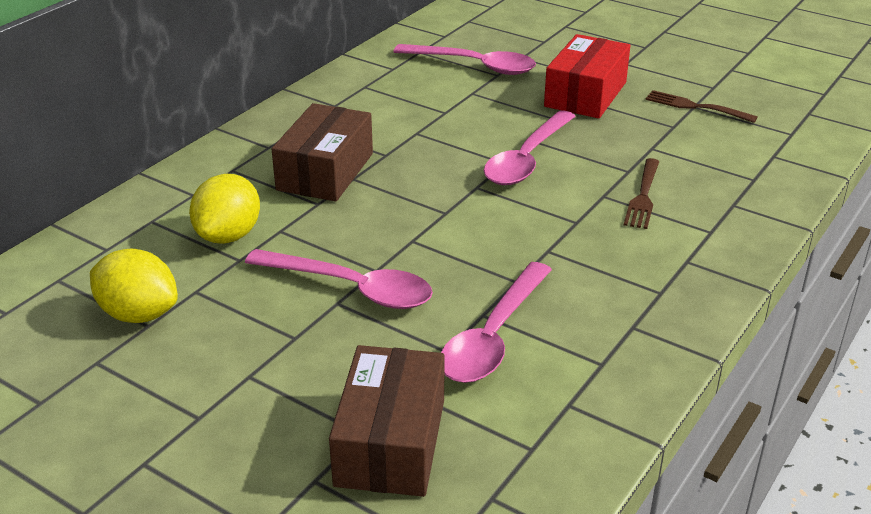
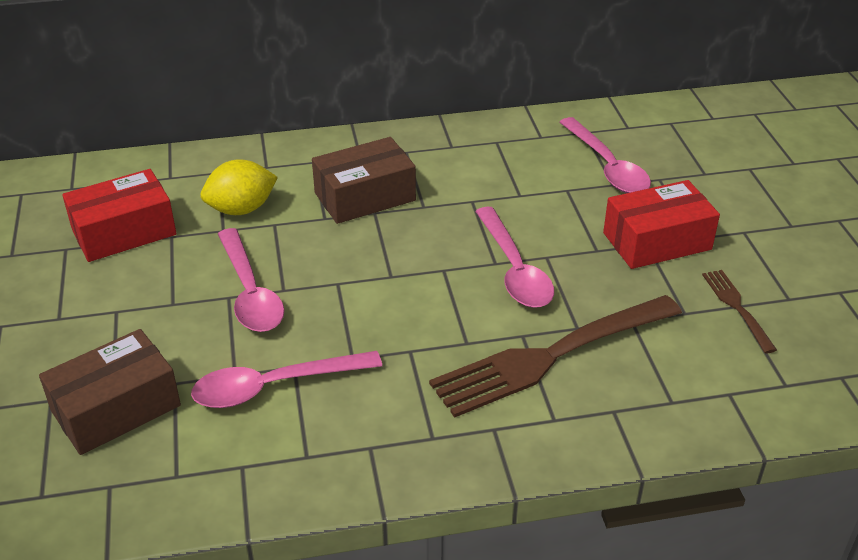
camera: 45 degrees right, 5 degrees up
yellow lemon [90,249,178,323] -> red box [62,169,176,262]
pink spoon [484,110,576,185] -> pink spoon turned 90 degrees counterclockwise [475,207,554,308]
brown fork [624,158,659,229] -> brown fork [429,295,682,418], size x2.15

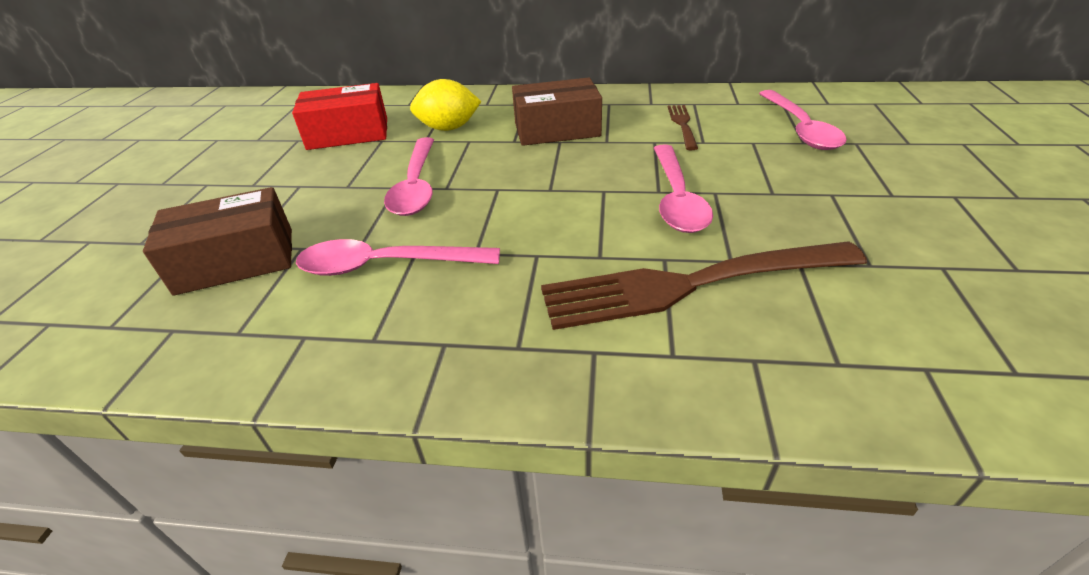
camera: 20 degrees right, 0 degrees up
red box [603,180,720,269] -> none
brown fork [702,270,777,353] -> brown fork moved to [668,105,698,150]

